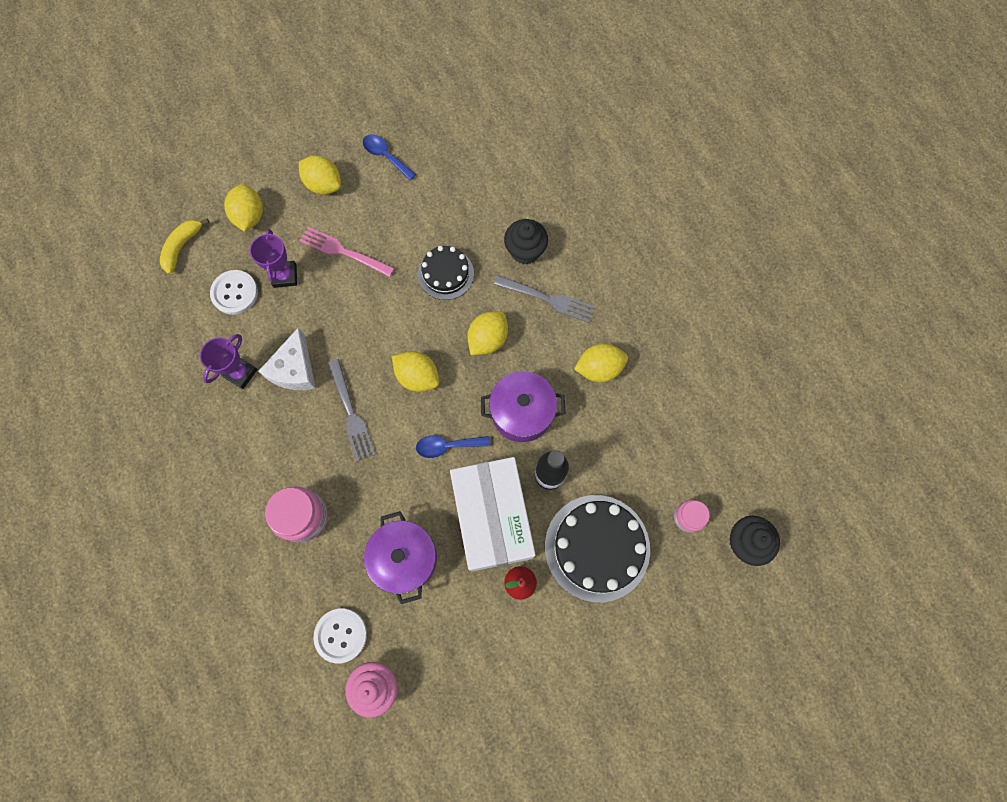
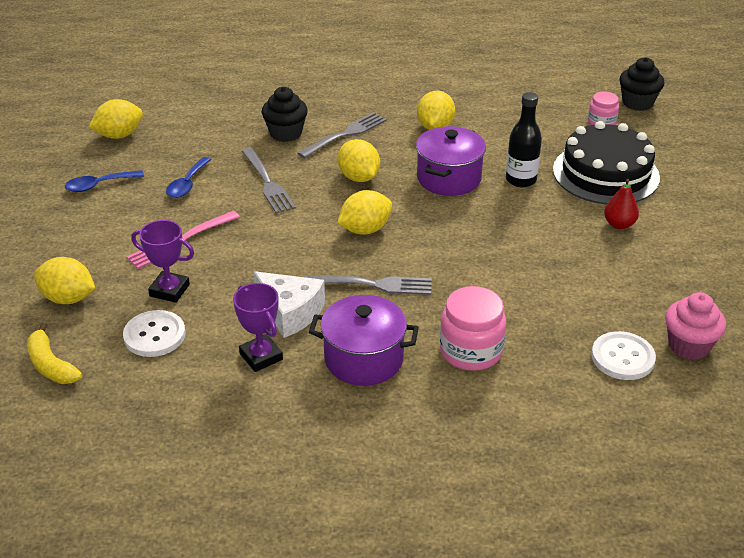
camera: 65 degrees left, 35 degrees down
yellow lemon [299,156,341,195] -> yellow lemon moved to [89,99,143,139]
purple pot [364,511,437,604] -> purple pot moved to [309,295,419,386]
blue spoon [416,436,490,458] -> blue spoon moved to [166,157,211,198]
black cake [418,246,474,300] -> grey fork [242,148,296,214]
white box [450,457,536,572] -> none

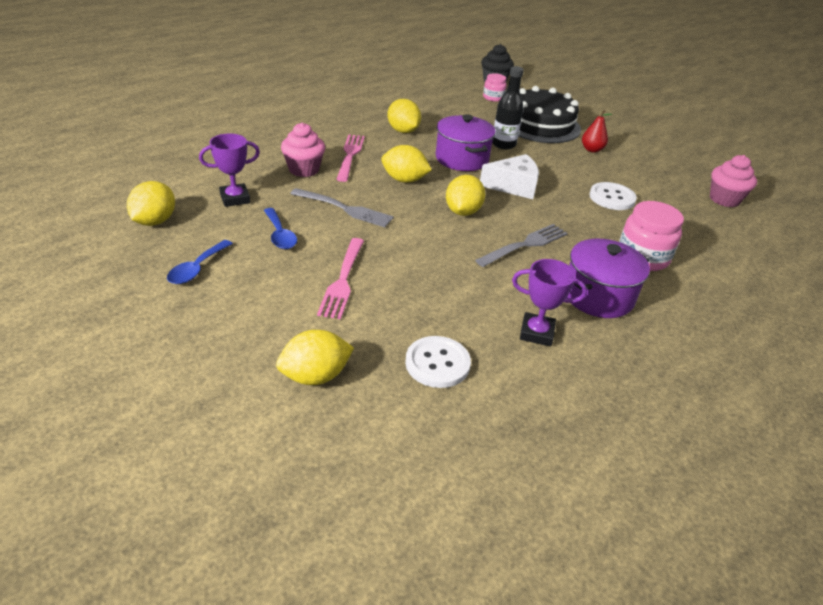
camera: 45 degrees left, 0 degrees up
yellow banana [27,323,82,384] -> none
purple trophy [131,220,194,303] -> purple trophy moved to [199,134,260,207]
white cheese [253,271,325,338] -> white cheese moved to [480,154,539,199]
black cupcake [262,87,308,142] -> pink cupcake [281,123,325,177]
grey fork [298,112,387,158] -> pink fork [336,134,365,182]
white button [591,331,656,380] -> white button moved to [589,182,637,210]

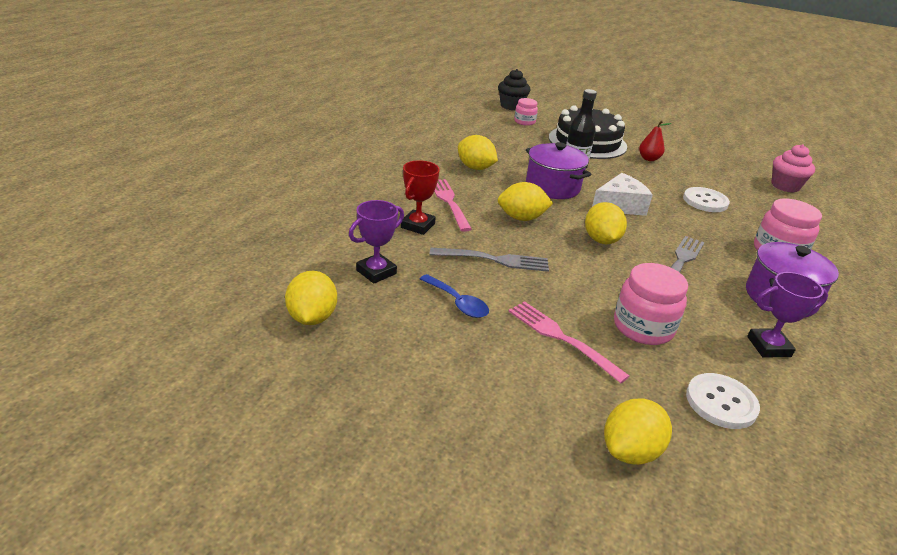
camera: 20 degrees left, 5 degrees down
blue spoon [167,240,233,284] -> none
pink cupcake [281,123,325,177] -> red trophy [401,160,440,235]
pink fork [317,238,364,319] -> pink fork turned 150 degrees clockwise [508,301,630,383]
none -> pink jar [614,263,688,345]

